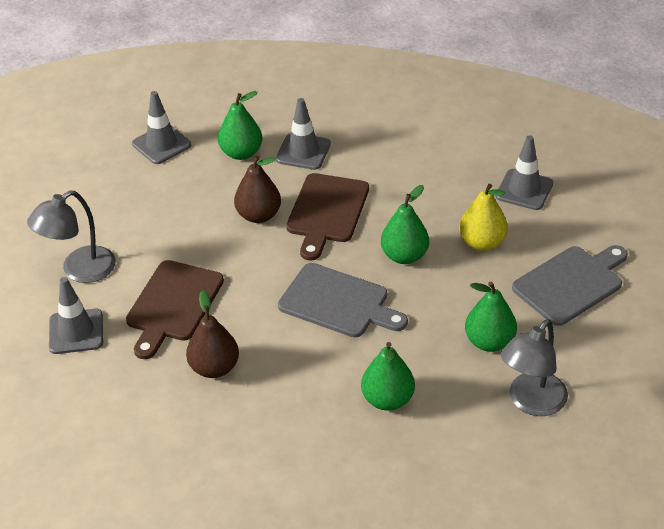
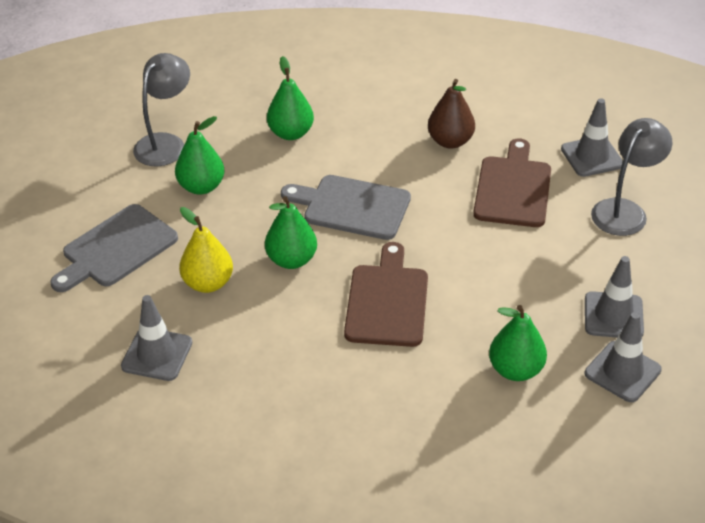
camera: 170 degrees right, 0 degrees up
brown pear [234,156,281,223] -> none
grey traffic cone [276,98,331,170] -> grey traffic cone moved to [585,256,644,338]

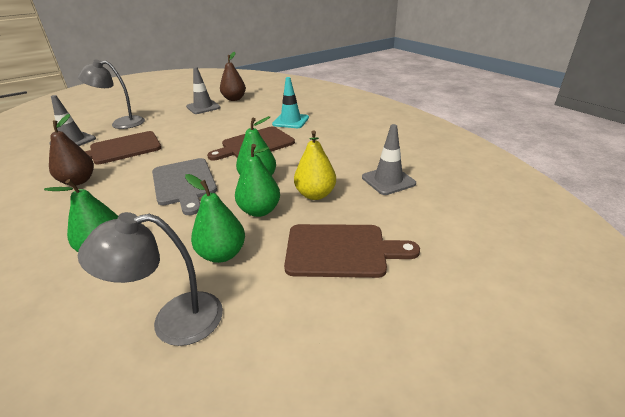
camera: 130 degrees left, 10 degrees down
grey cutting board [50,204,178,292] -> brown cutting board [284,224,420,278]
green pear [489,305,547,381] -> green pear moved to [235,144,280,217]
grey traffic cone [585,312,662,402] -> brown pear [220,52,246,101]
none -> turquoise traffic cone [272,77,309,128]

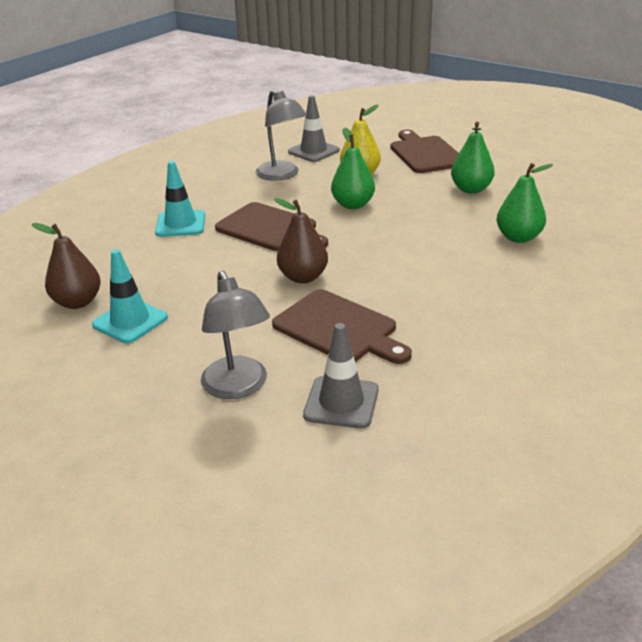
camera: 110 degrees left, 0 degrees up
brown pear [49,114,94,185] -> brown pear moved to [274,198,328,284]
grey lamp [78,212,223,346] -> grey lamp moved to [255,90,307,181]
grey cutting board [152,158,217,215] -> none
grey traffic cone [186,67,221,114] -> turquoise traffic cone [92,249,168,343]
green pear [235,144,280,217] -> none

